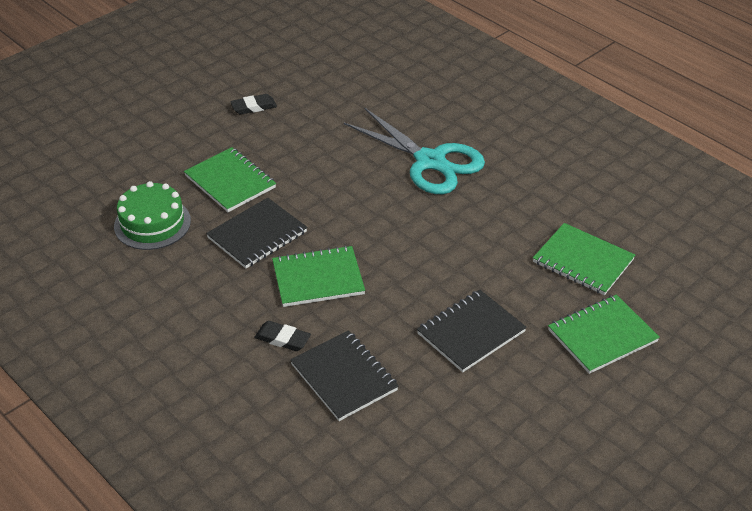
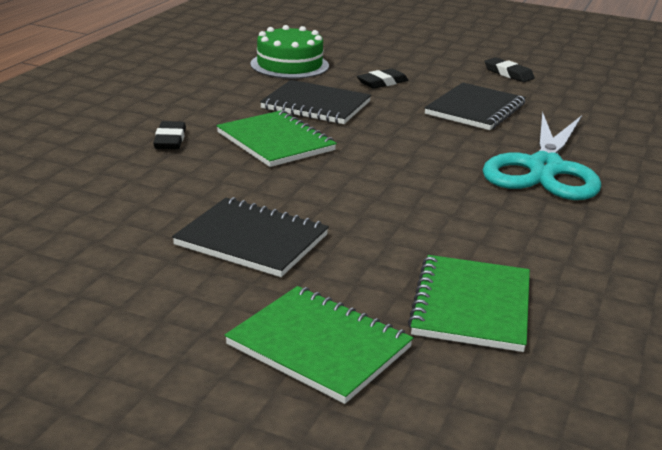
camera: 65 degrees right, 15 degrees down
green notebook [184,147,276,212] -> black eraser [357,68,408,89]
black notebook [290,330,399,421] -> black notebook moved to [424,82,526,130]

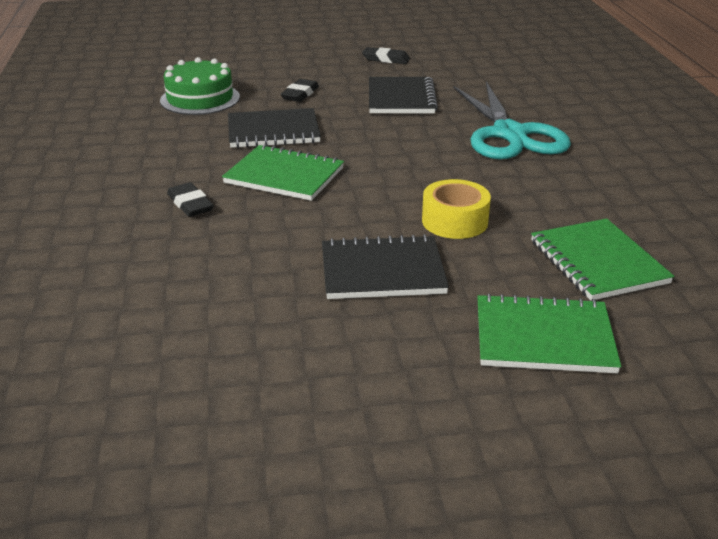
camera: 30 degrees left, 5 degrees up
none -> yellow tape [422,179,491,239]

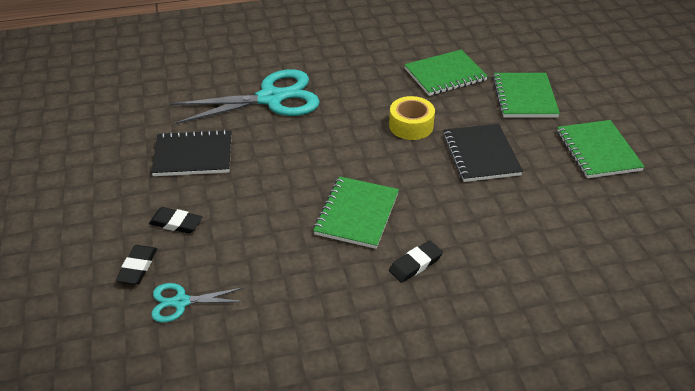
camera: 95 degrees left, 10 degrees up
green cake [160,57,240,115] -> turquoise scissors [151,283,244,323]
black notebook [228,108,321,148] -> none
black eraser [362,47,410,64] -> black eraser moved to [116,245,157,284]
none -> green notebook [557,120,645,178]

